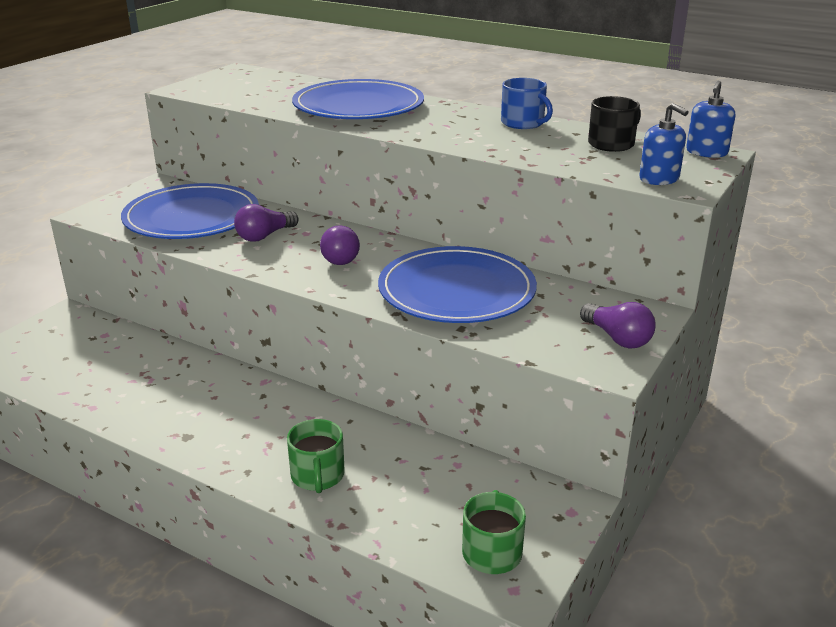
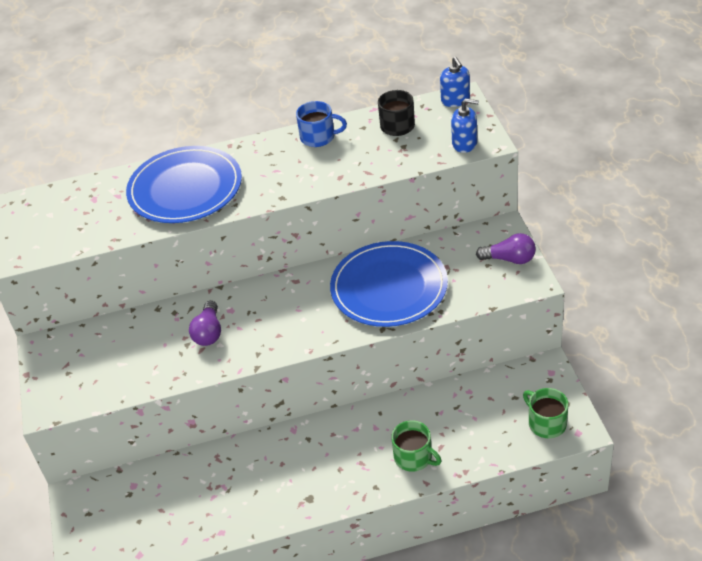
camera: 40 degrees left, 15 degrees up
blue plate [121,183,259,239] -> none
purple light bulb [320,225,360,265] -> none

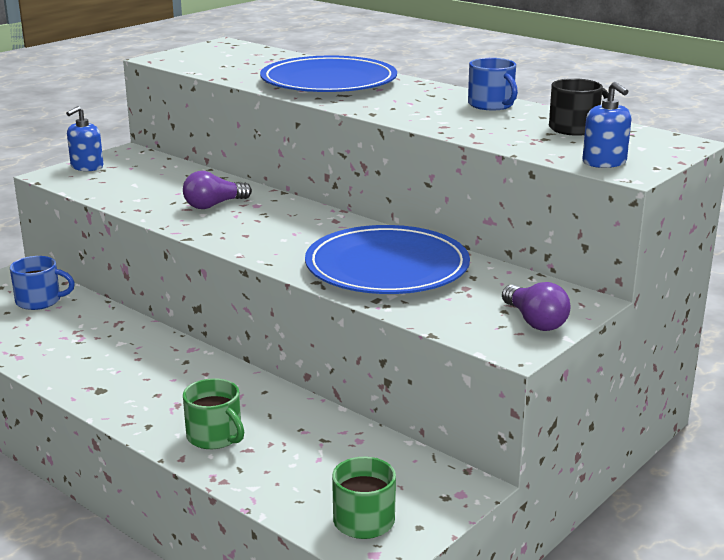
camera: 50 degrees right, 20 degrees down
green mug [391,420,442,472] -> green mug turned 45 degrees counterclockwise [183,378,244,449]
blue soap dispenser [440,57,470,107] -> blue soap dispenser moved to [66,106,103,171]
none -> blue mug [10,256,75,310]

